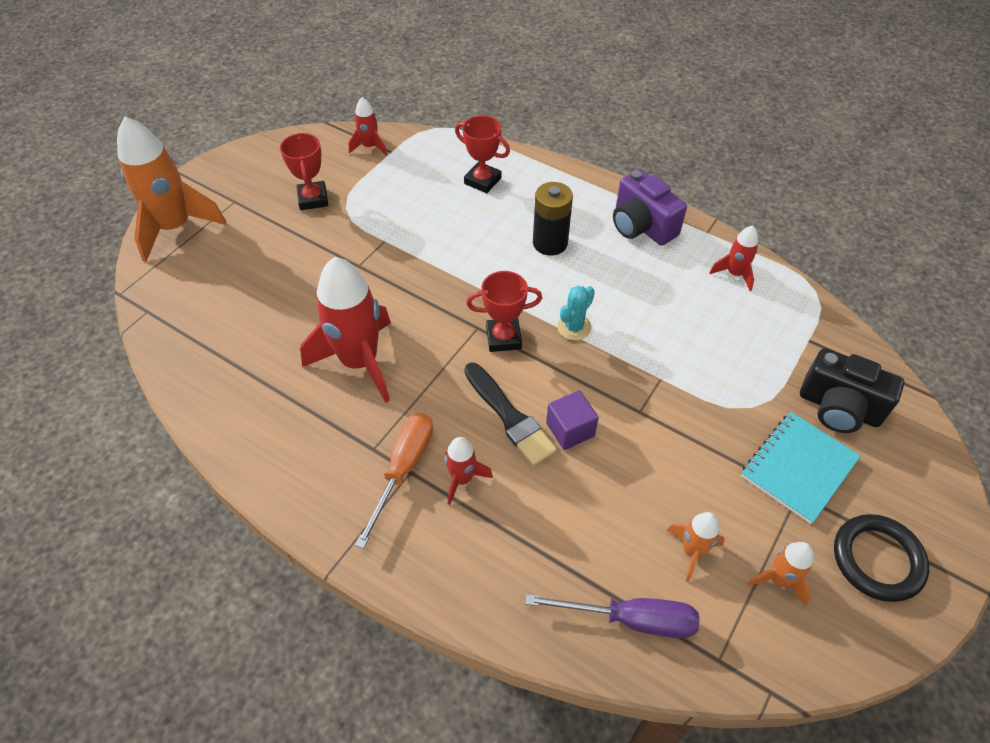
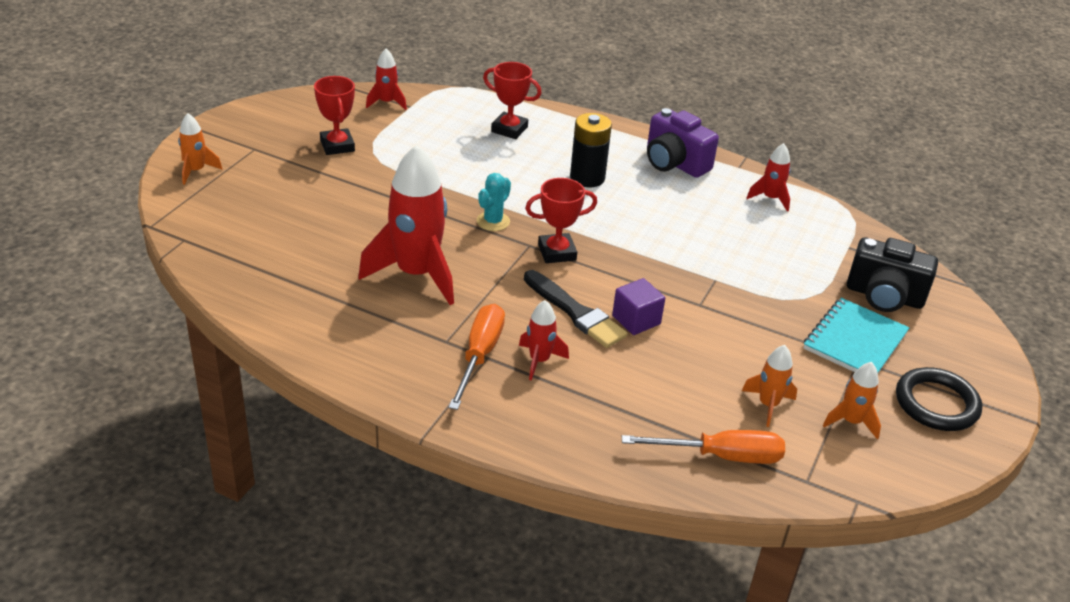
camera: 10 degrees left, 15 degrees down
orange rocket [117,117,227,262] -> orange rocket [178,113,222,185], size x0.48
purple screwdriver [525,594,700,638] -> orange screwdriver [622,430,785,464]
turquoise cactus [557,286,595,340] -> turquoise cactus moved to [477,173,511,231]

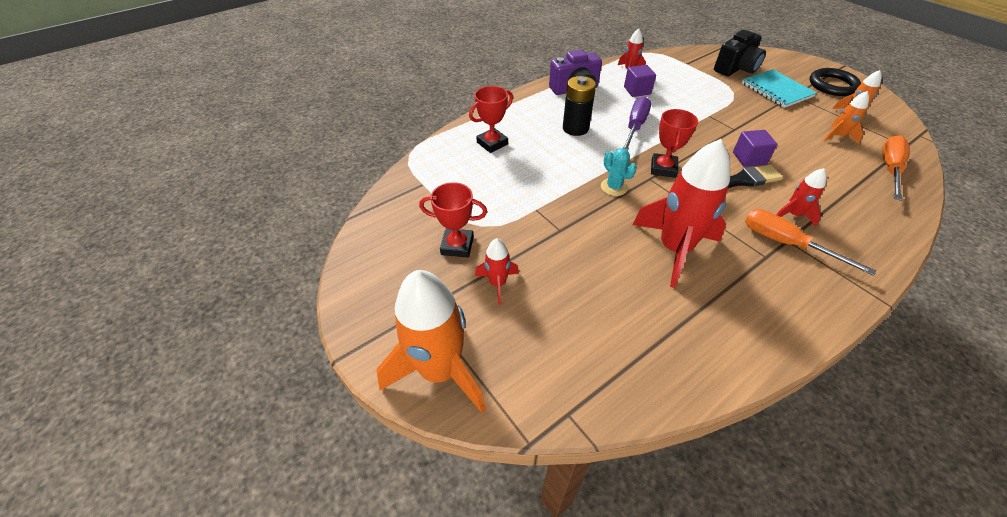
camera: 60 degrees left, 10 degrees up
orange rocket [178,113,222,185] -> orange rocket [376,270,486,413], size x2.08
red rocket [366,49,407,110] -> red rocket moved to [475,238,519,305]
none -> purple screwdriver [623,96,651,150]
none -> purple cube [624,65,656,97]

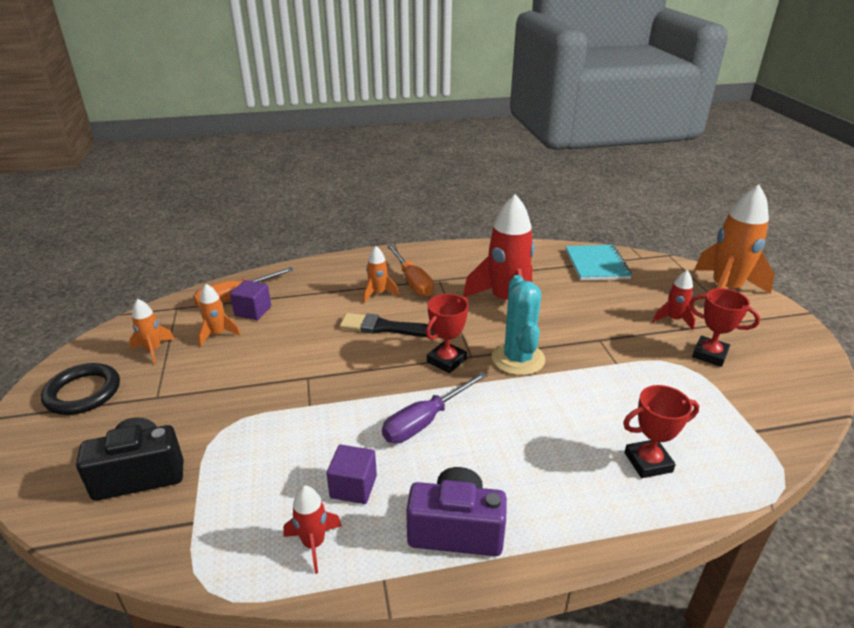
camera: 155 degrees left, 15 degrees down
black battery [563,76,596,136] -> none
turquoise cactus [601,148,637,196] -> turquoise cactus [492,275,545,375], size x1.72
purple cube [733,130,778,167] -> purple cube moved to [230,280,271,320]
turquoise notebook [742,69,817,108] -> turquoise notebook moved to [565,245,632,281]
red rocket [776,168,827,227] -> orange rocket [363,246,399,303]

